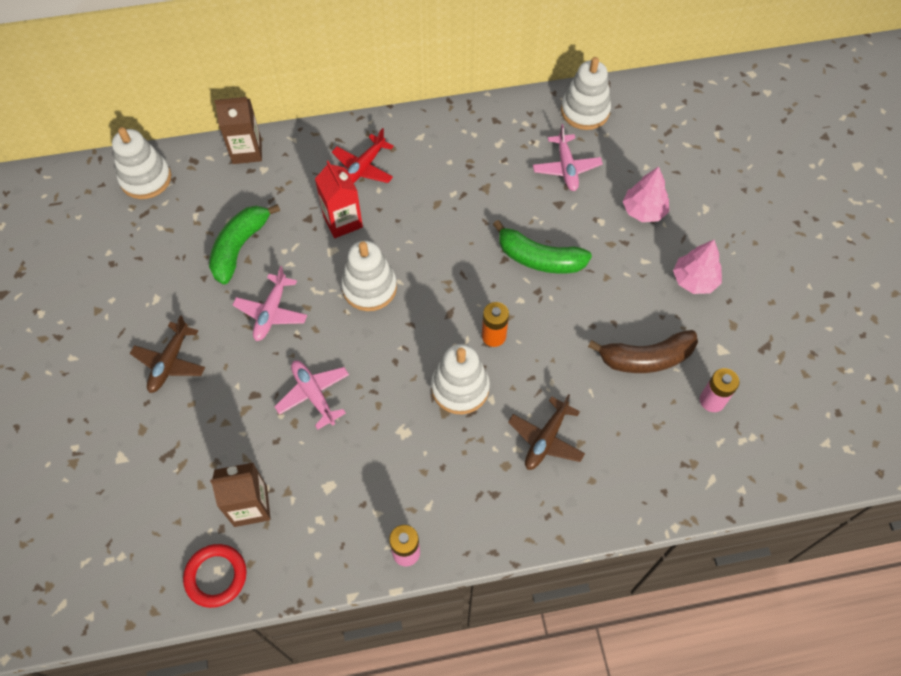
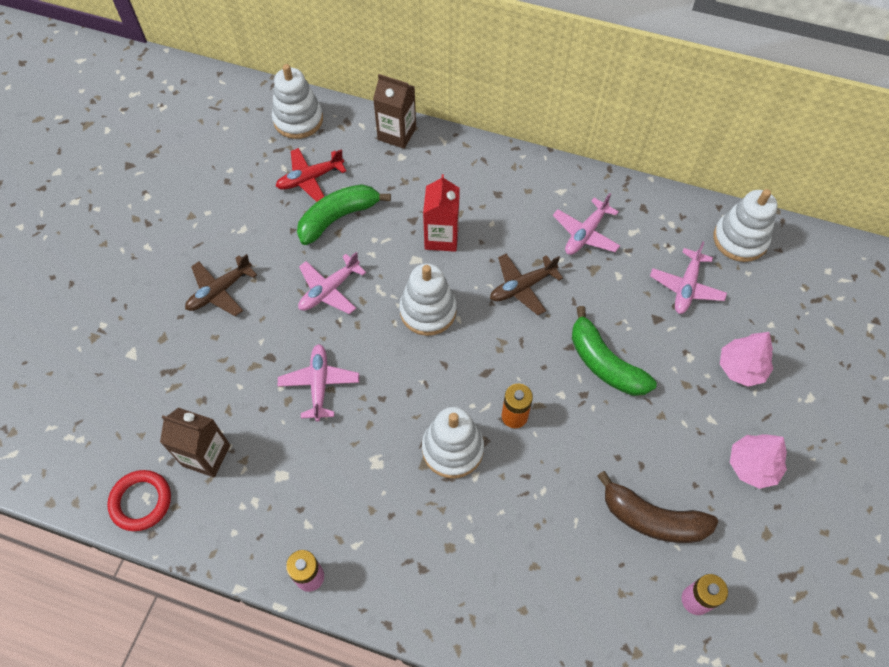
camera: 30 degrees right, 0 degrees up
red plane [332,128,394,183] -> red plane moved to [276,148,346,202]
brown plane [508,394,585,470] -> brown plane moved to [490,253,563,315]
none -> pink plane [553,193,620,255]

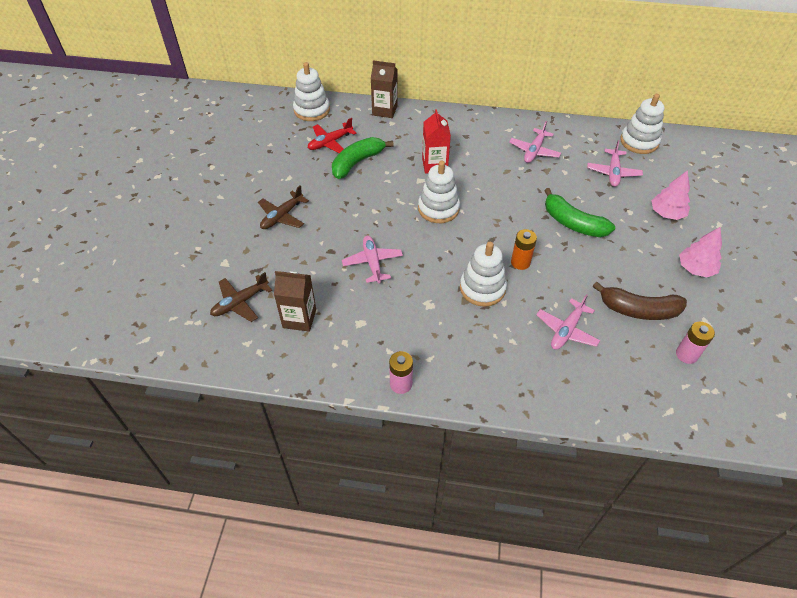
camera: 10 degrees left, 10 degrees down
red ring [107,470,171,531] -> none
pink plane [298,252,366,314] -> pink plane moved to [536,294,600,350]
brown plane [490,253,563,315] -> brown plane moved to [210,272,272,322]

